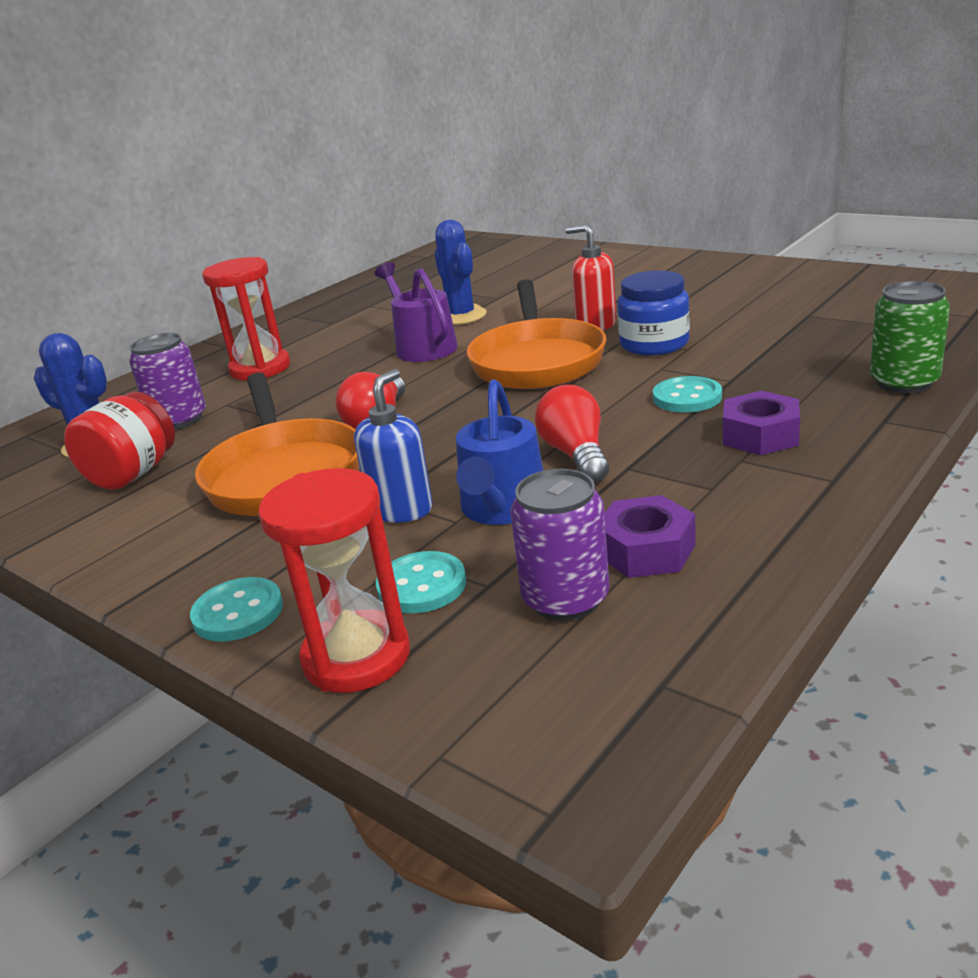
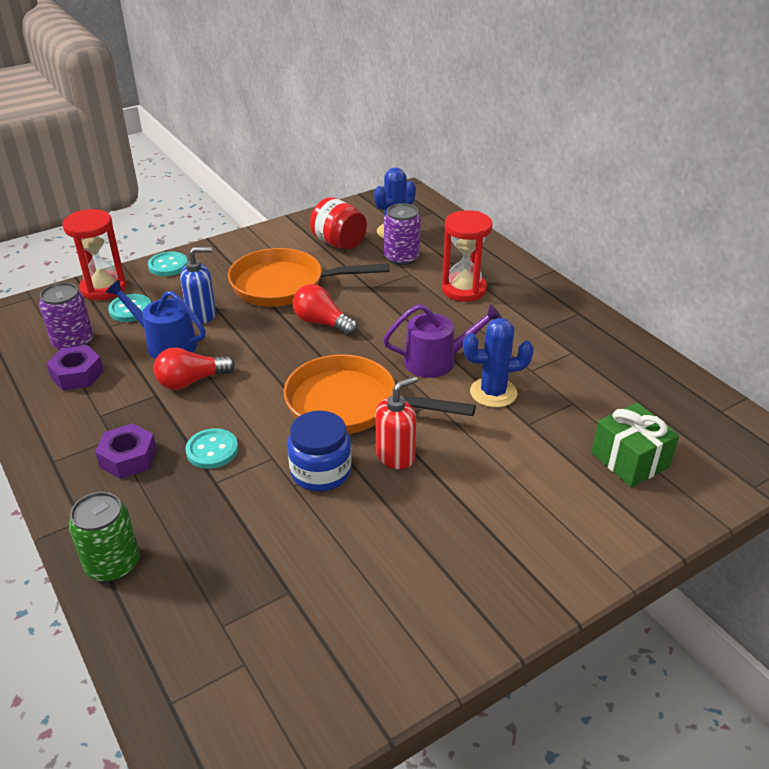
camera: 105 degrees right, 10 degrees up
blue soap dispenser [354,369,433,523] -> blue soap dispenser turned 60 degrees counterclockwise [180,247,216,324]
red light bulb [535,385,609,483] -> red light bulb turned 150 degrees clockwise [153,347,235,390]
none -> green gift [591,403,679,487]

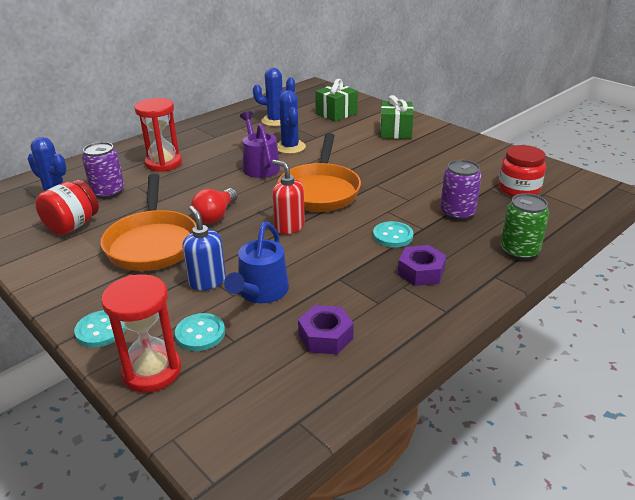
camera: 100 degrees left, 5 degrees down
purple can [39,282,93,350] -> purple can moved to [440,160,482,220]
red light bulb [153,347,235,390] -> none
blue jar [287,411,352,492] -> none
red soap dispenser [376,376,418,469] -> red soap dispenser moved to [272,160,305,234]
none -> blue cactus [253,68,295,126]
none -> green gift [380,95,414,139]
none -> red jar [499,145,546,196]

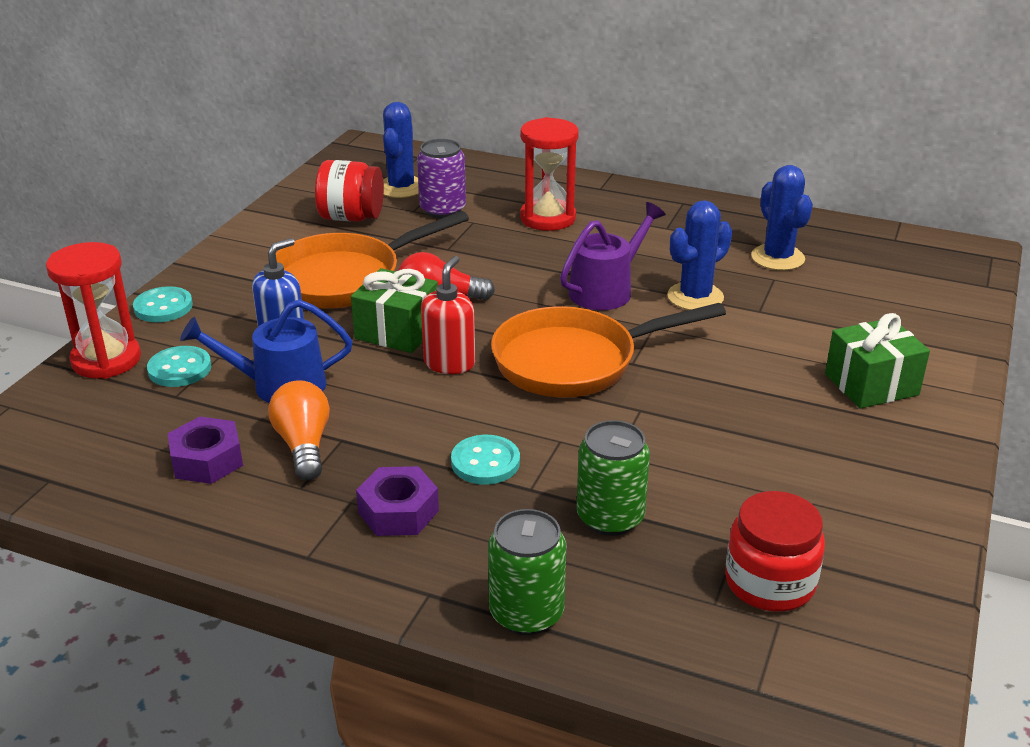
camera: 65 degrees right, 0 degrees up
green gift [315,79,358,122] -> green gift moved to [351,268,438,353]
purple can [440,160,482,220] -> green can [576,420,650,536]
none -> orange light bulb [268,380,330,480]

